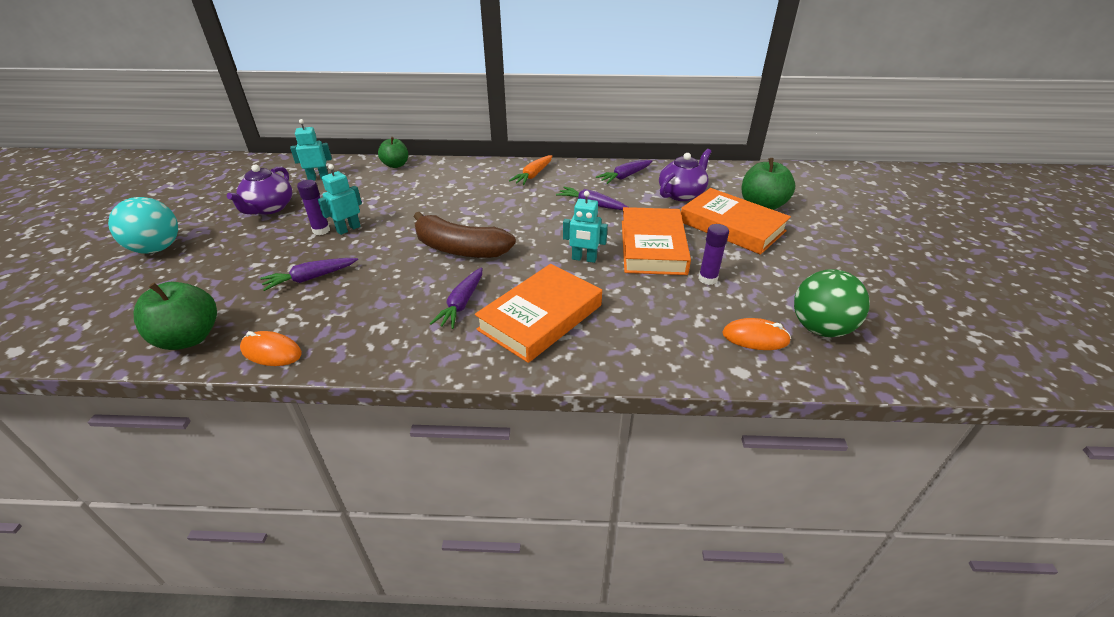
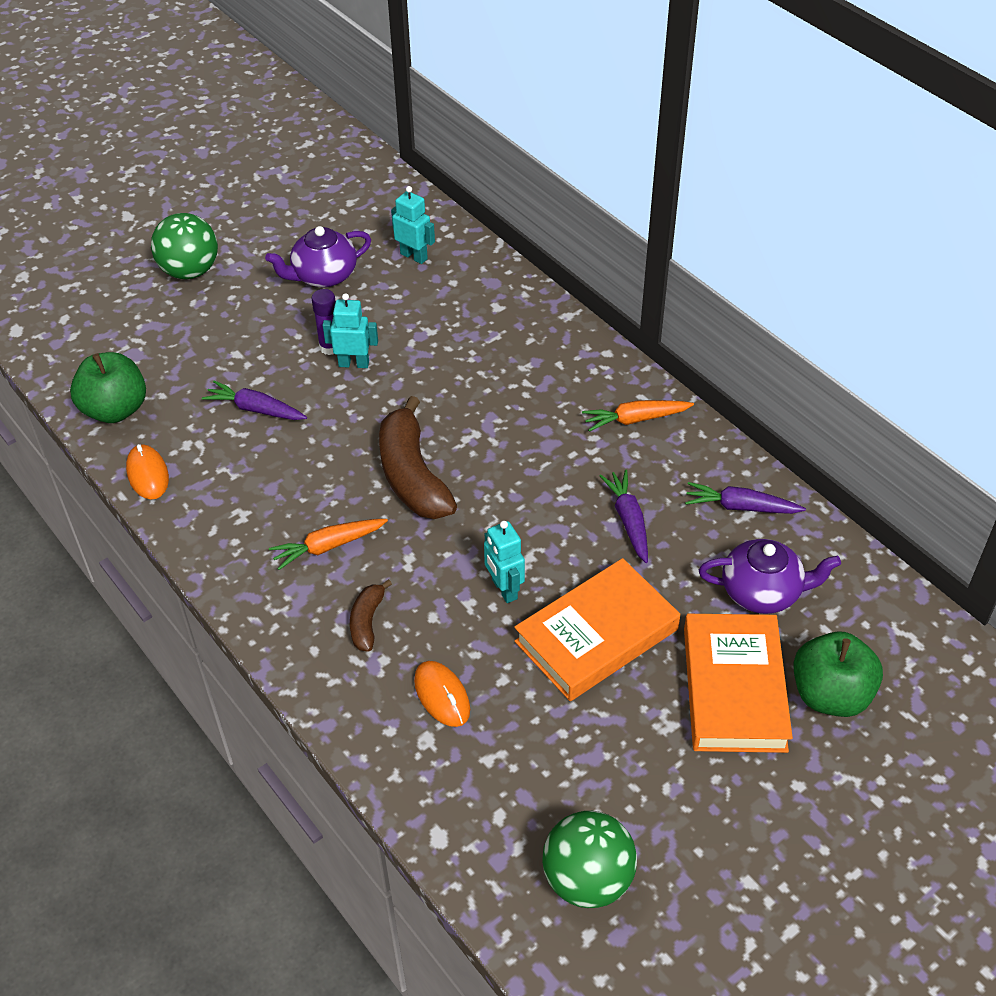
camera: 50 degrees right, 10 degrees up
turquoise ball [108,197,178,254] -> green ball [151,213,218,279]
green apple [378,137,408,168] -> none
purple carrot [430,267,482,329] -> orange carrot [269,519,388,570]
orange book [475,264,602,363] -> brown banana [350,579,392,652]
purple glue stick [698,224,729,285] -> none
orange mouse [722,318,791,350] -> orange mouse moved to [414,661,470,727]

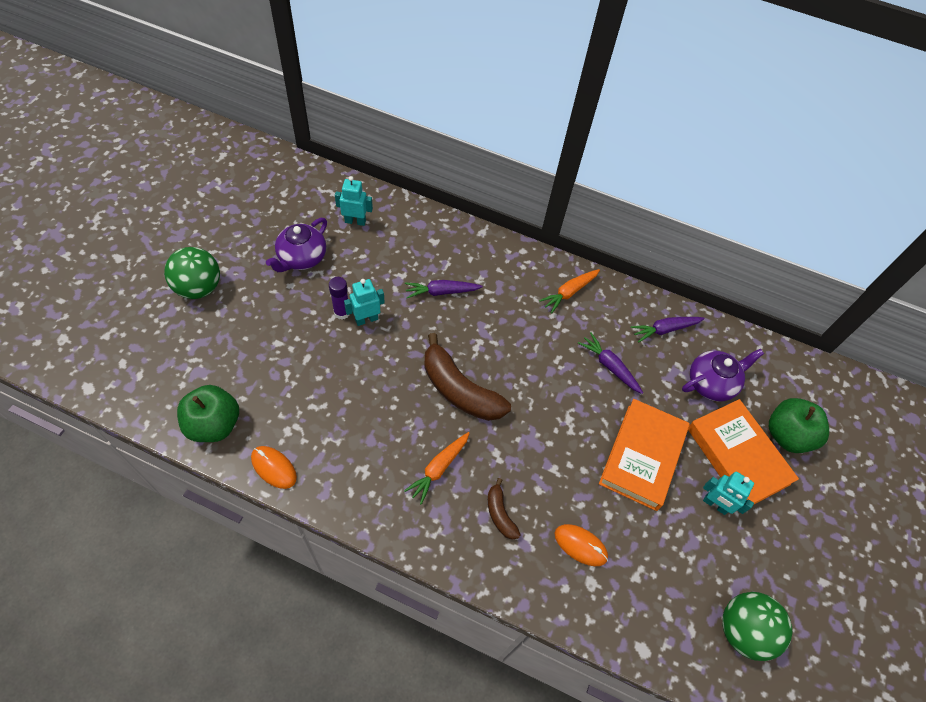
camera: 35 degrees left, 10 degrees up
purple carrot [202,380,307,420] -> purple carrot moved to [405,280,483,298]
turquoise robot [484,521,525,603] -> turquoise robot moved to [703,471,754,515]

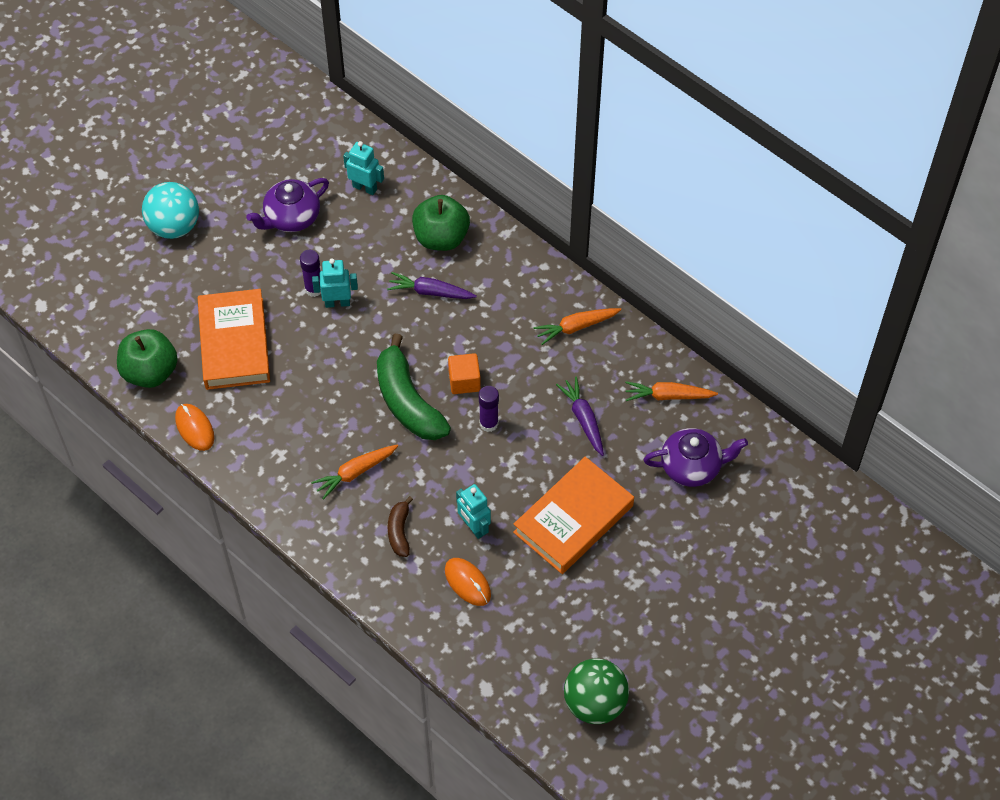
camera: 25 degrees right, 0 degrees up
green ball [164,247,220,299] -> turquoise ball [142,182,199,239]
brown banana [424,333,511,421] -> green banana [377,334,451,440]
purple carrot [631,317,705,343] -> orange carrot [625,382,718,401]
orange book [688,399,799,505] -> orange book moved to [198,289,270,390]
turquoise robot [703,471,754,515] -> turquoise robot moved to [456,484,491,539]
green apple [769,398,829,453] -> green apple moved to [412,195,470,251]
none -> orange cube [448,353,481,394]
none -> purple glue stick [479,386,499,432]

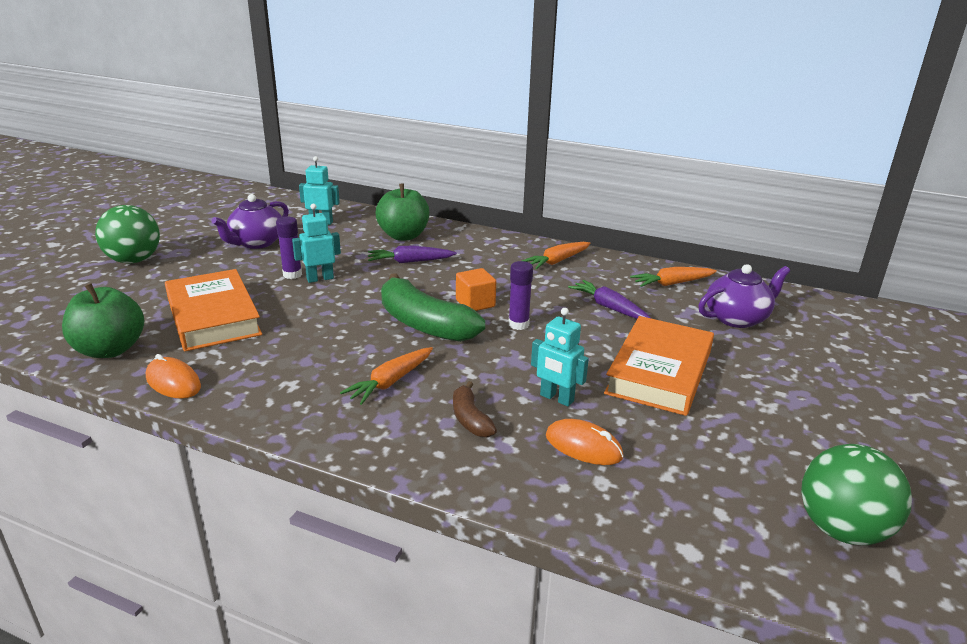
camera: 20 degrees left, 30 degrees down
turquoise ball [142,182,199,239] -> green ball [95,205,160,264]

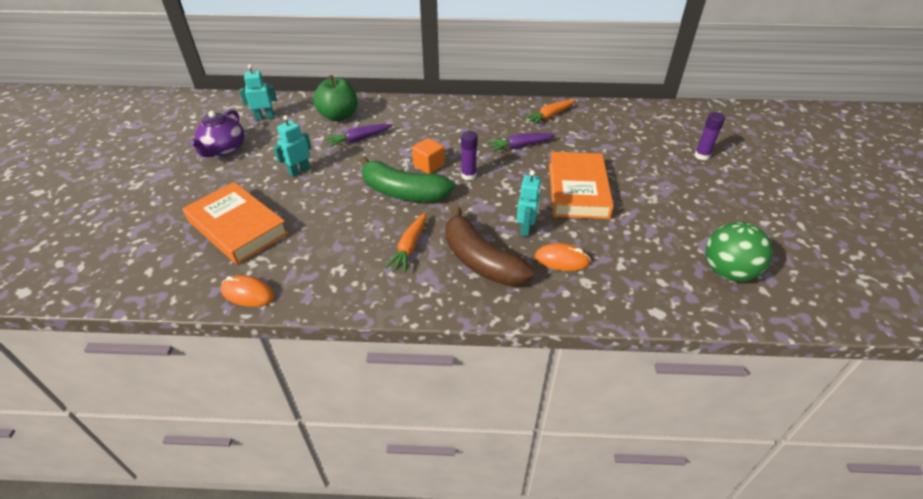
camera: 20 degrees left, 15 degrees up
green apple [62,283,144,358] -> none
green ball [95,205,160,264] -> none
purple glue stick [276,217,302,279] -> purple glue stick moved to [694,112,725,161]
brown banana [453,381,497,437] -> brown banana [445,207,534,286], size x2.00
orange carrot [522,242,591,269] -> none
turquoise robot [531,308,589,406] -> turquoise robot turned 90 degrees counterclockwise [517,170,542,237]
purple carrot [568,280,652,319] -> purple carrot turned 45 degrees counterclockwise [487,133,556,152]
purple teapot [698,264,790,328] -> none

